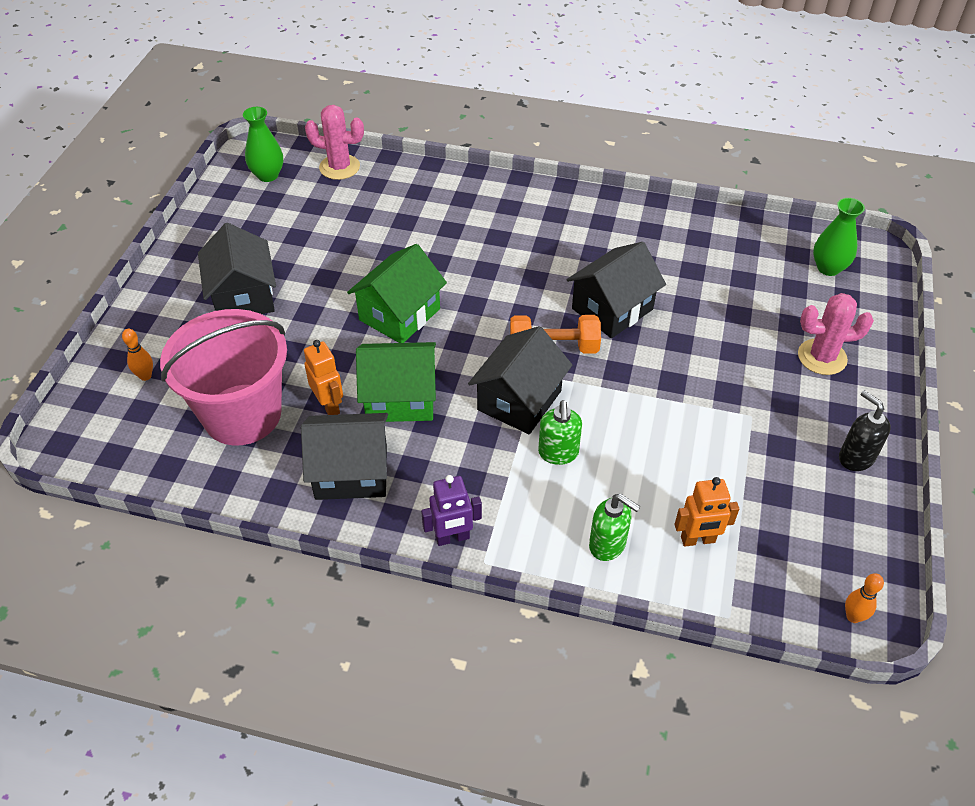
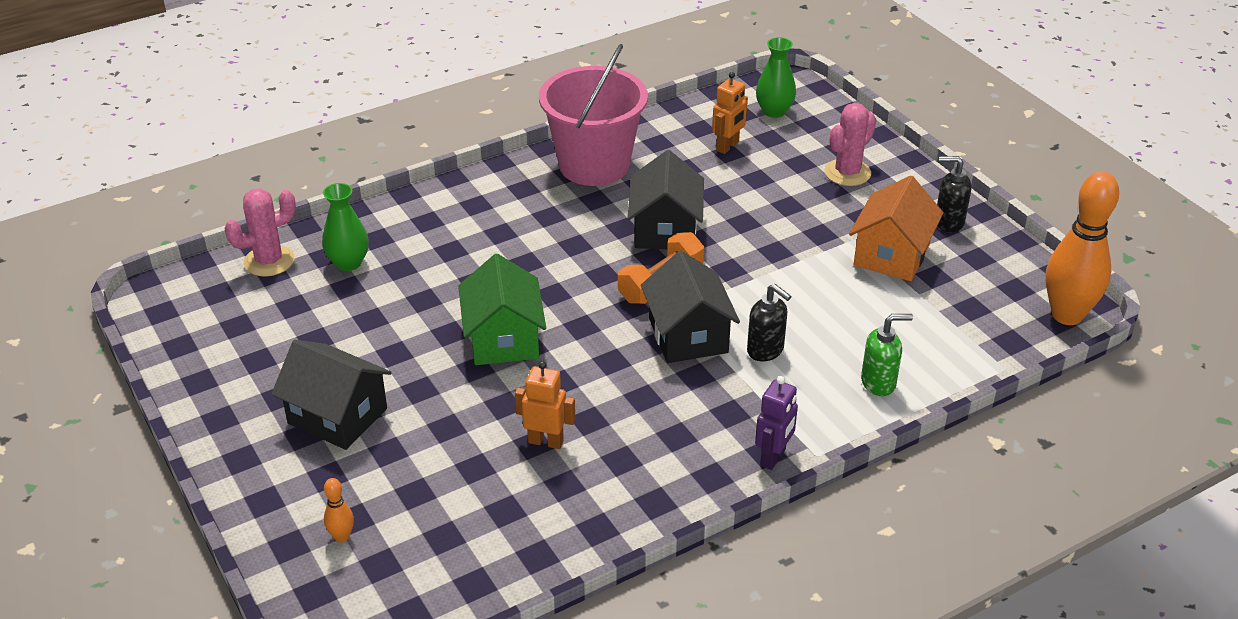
camera: 45 degrees left, 10 degrees down
pink bucket [160,309,287,445] -> pink bucket moved to [539,44,648,186]
green vase [243,107,283,182] -> green vase moved to [322,183,369,271]
black house [301,413,388,500] -> none
green house [356,342,436,422] -> none
green soap dispenser [538,400,582,465] -> black soap dispenser [747,284,791,362]
orange robot [675,477,739,547] -> orange robot moved to [712,72,748,154]
orange bowling pin [845,573,884,623] -> orange bowling pin [1046,171,1119,325], size x2.44
none -> orange house [849,176,944,281]

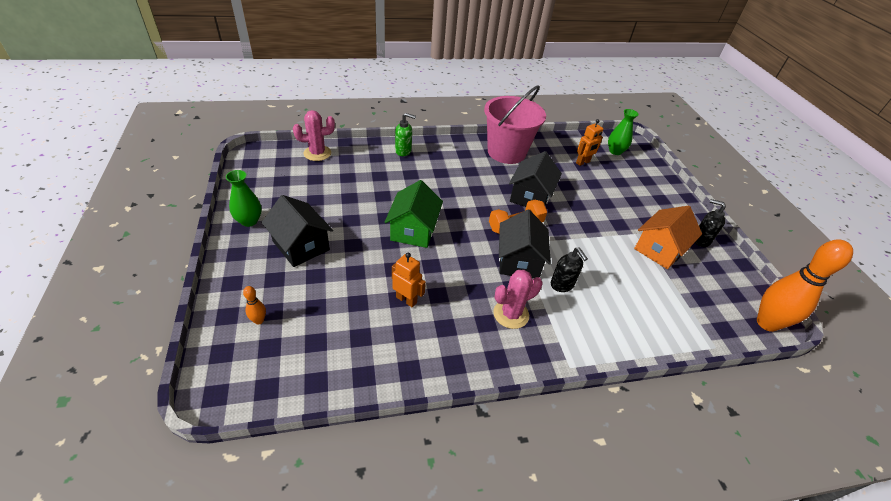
camera: 15 degrees right, 5 degrees up
green vase [322,183,369,271] -> green vase moved to [226,170,262,227]
purple robot [755,376,798,470] -> none
pink cactus [825,103,876,186] -> pink cactus moved to [493,270,542,329]
green soap dispenser [861,314,913,396] -> green soap dispenser moved to [395,113,416,156]

